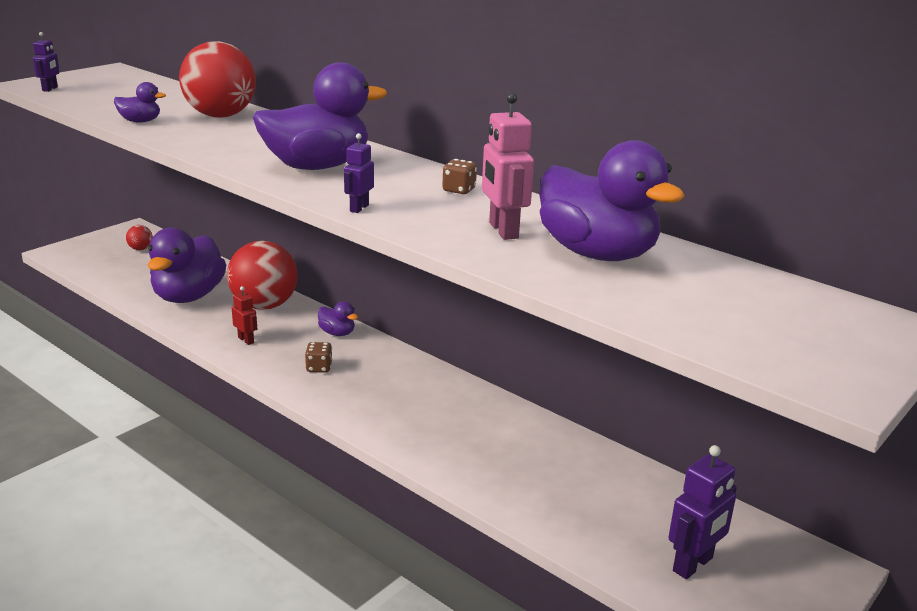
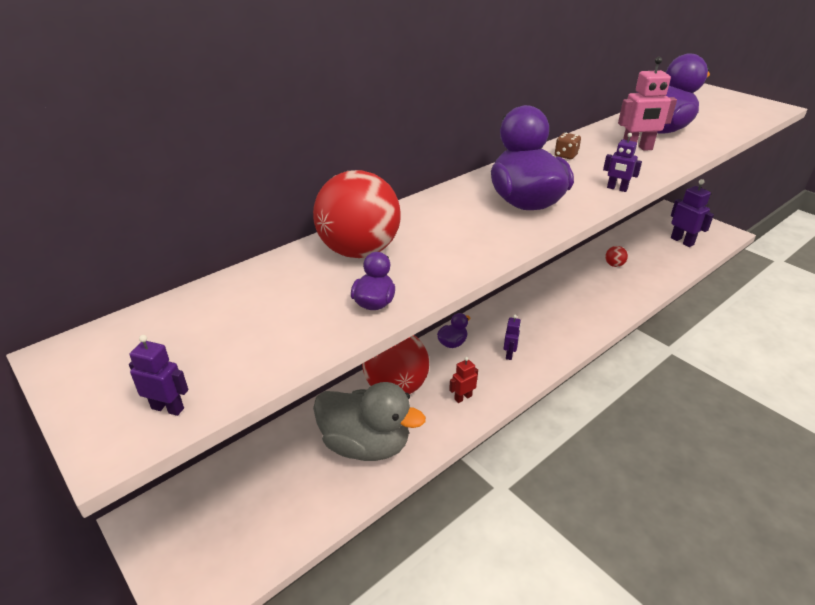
camera: 80 degrees left, 10 degrees up
red ball [126,225,153,250] -> red ball moved to [605,246,628,267]
purple duck [148,227,226,303] -> grey duck [313,382,426,461]
brown dice [305,342,332,373] -> purple robot [504,315,521,360]

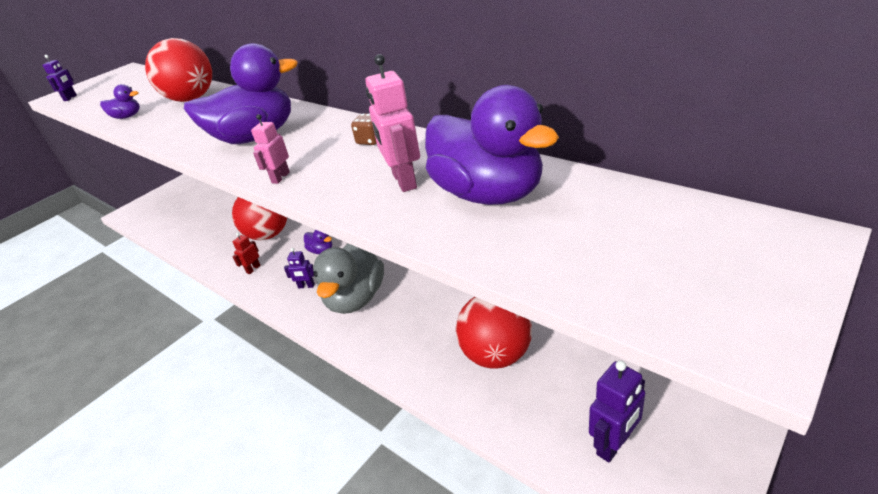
camera: 85 degrees right, 0 degrees up
grey duck [313,382,426,461] -> grey duck moved to [313,243,384,314]
red robot [449,357,478,403] -> red robot turned 105 degrees counterclockwise [232,232,260,274]
purple robot [603,133,642,192] -> pink robot [251,114,290,184]
red ball [605,246,628,267] -> red ball [456,297,532,369], size x2.40

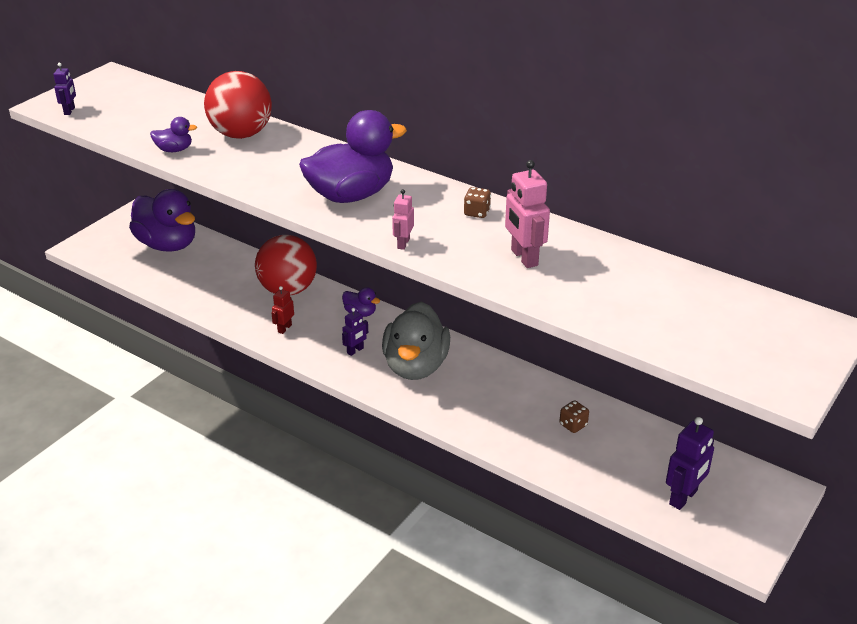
camera: 10 degrees left, 0 degrees up
purple robot [284,248,315,288] -> purple robot turned 45 degrees counterclockwise [342,308,368,356]
purple duck [425,85,559,205] -> purple duck moved to [129,189,195,252]
red ball [456,297,532,369] -> brown dice [559,400,589,433]

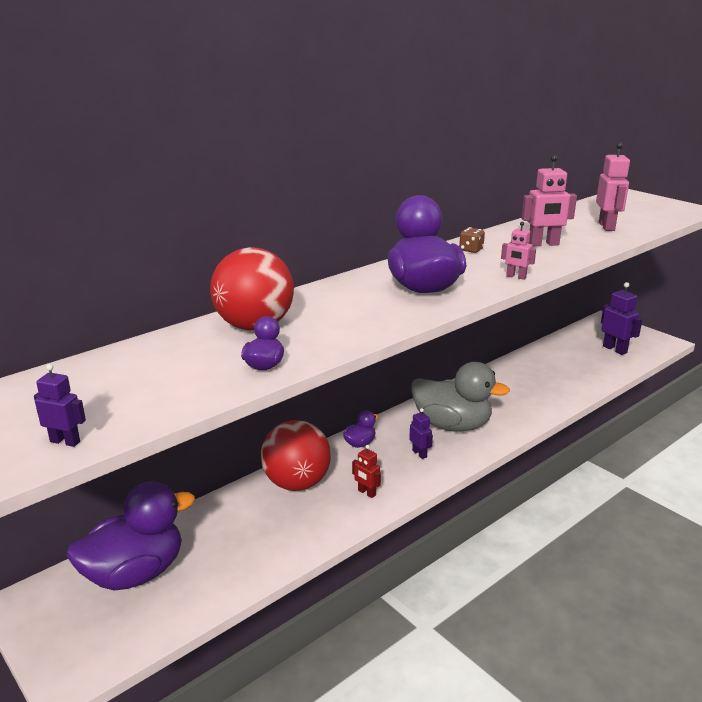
camera: 75 degrees left, 10 degrees down
brown dice [559,400,589,433] -> none
none -> pink robot [596,142,630,231]

